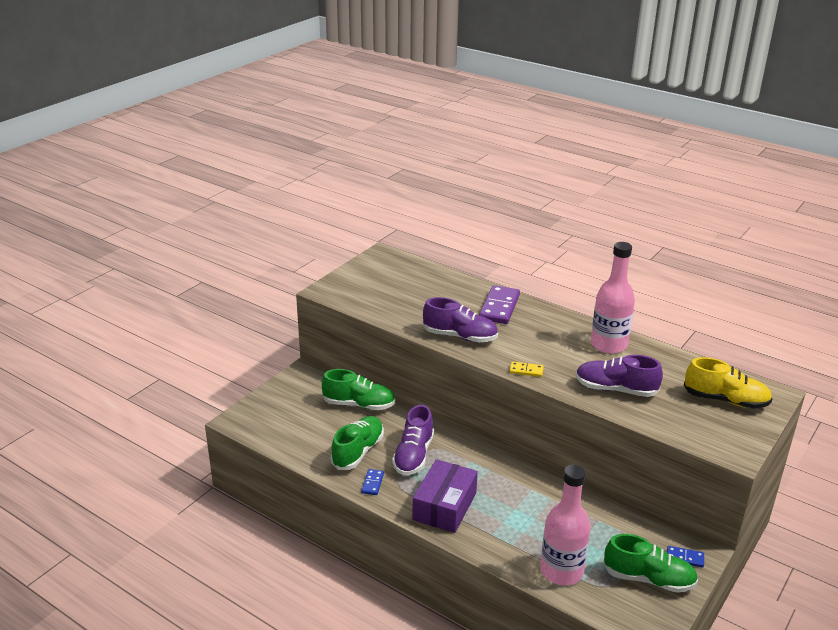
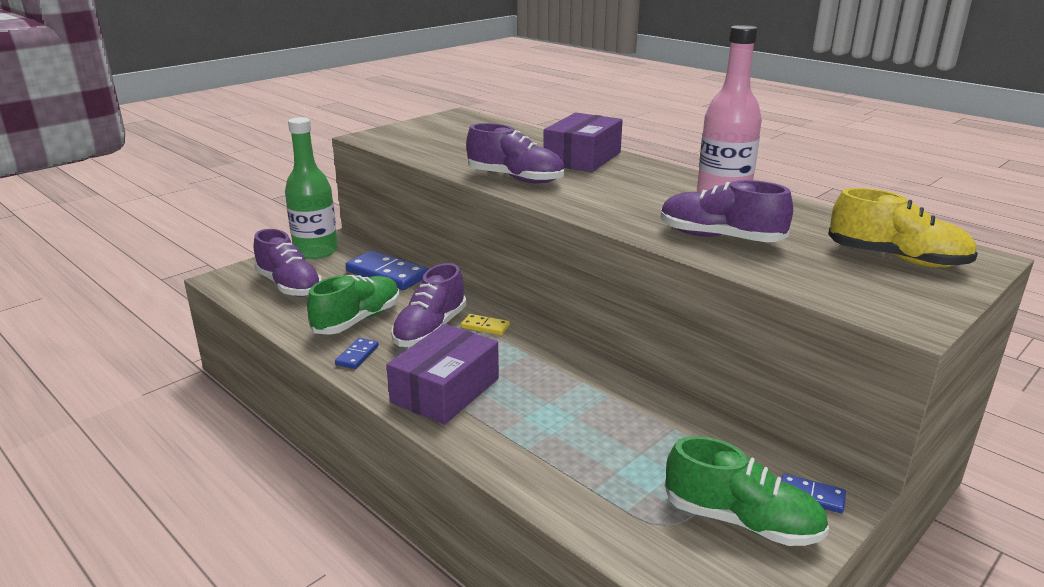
camera: 10 degrees right, 5 degrees down
green shoe [322,369,395,410] -> blue domino [346,251,429,290]
purple domino [479,285,520,324] -> purple box [543,113,623,172]
yellow domino [509,361,544,377] -> yellow domino moved to [461,314,510,335]
pink bottle [540,465,590,585] -> none
none -> purple shoe [254,229,322,297]
none -> green bottle [285,117,338,259]

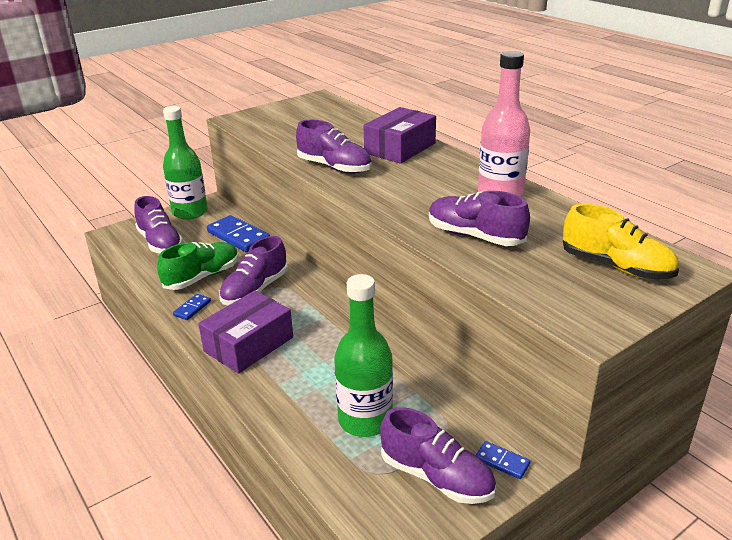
camera: 10 degrees right, 5 degrees up
yellow domino [461,314,510,335] -> none
green shoe [665,436,829,546] -> purple shoe [380,407,496,504]
none -> green bottle [334,274,393,437]

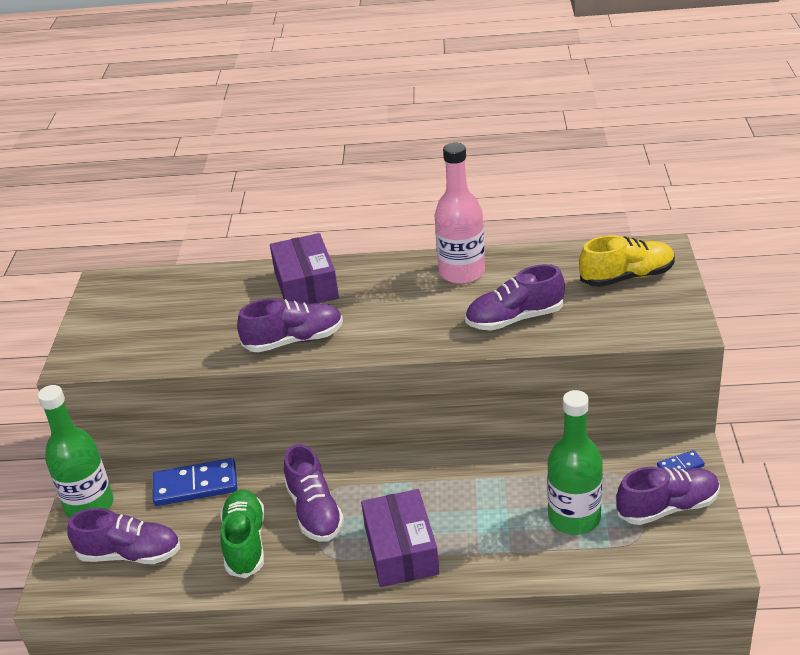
camera: 50 degrees left, 5 degrees up
blue domino [173,294,211,320] -> none

